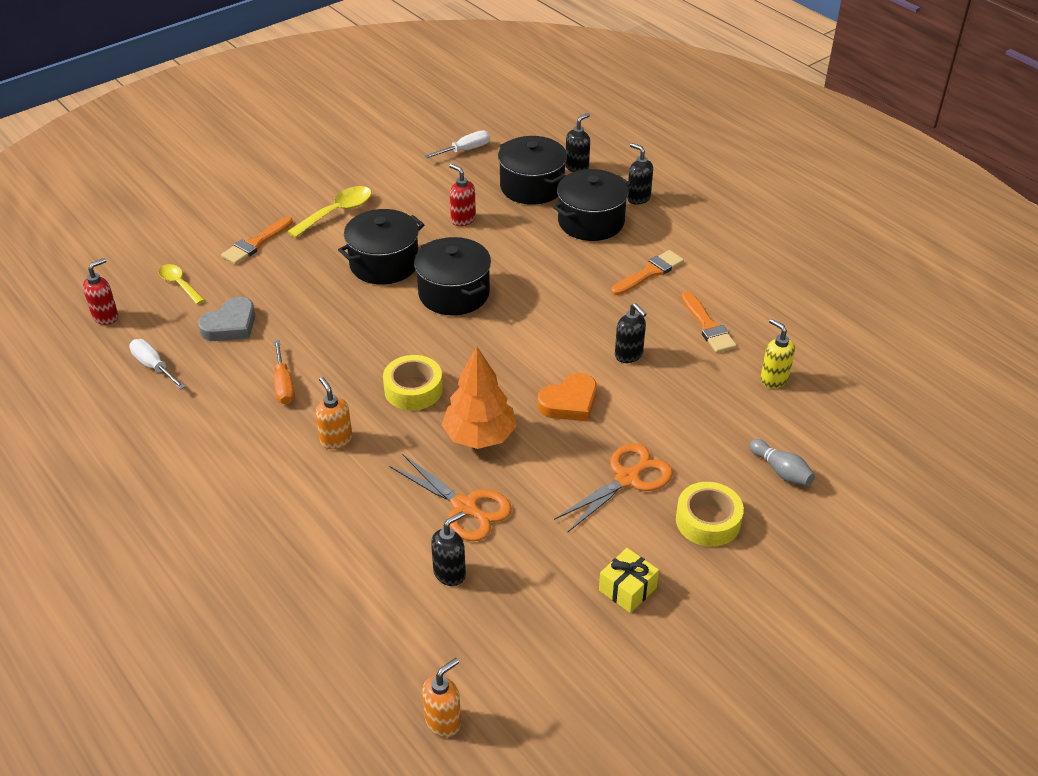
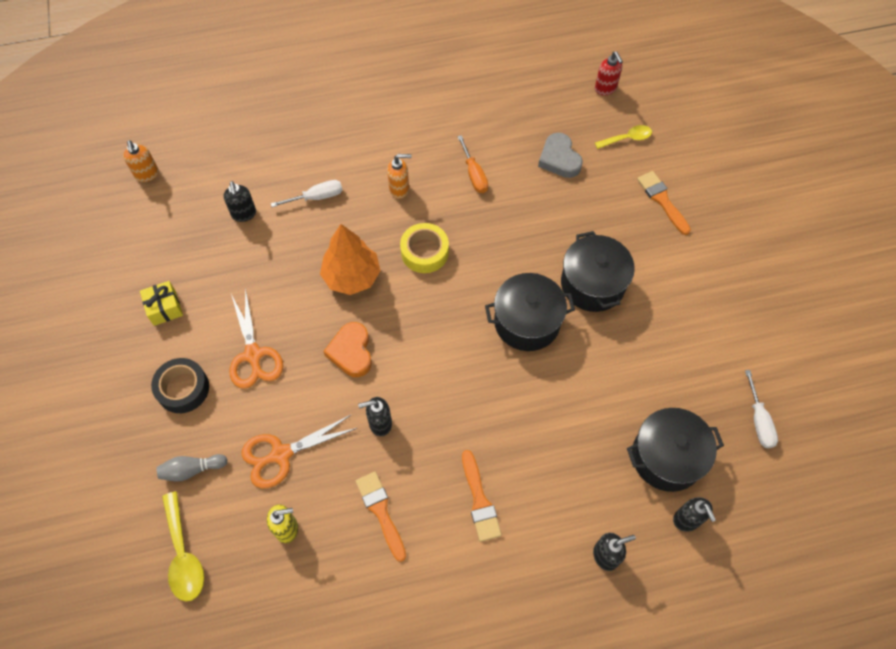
camera: 115 degrees right, 20 degrees up
white screwdriver [129,339,186,389] -> white screwdriver moved to [271,180,342,207]
orange screwdriver [274,340,295,405] -> orange screwdriver turned 120 degrees counterclockwise [457,135,488,193]
yellow spoon [287,186,372,238] -> yellow spoon moved to [162,491,204,602]
orange scissors [389,454,512,541] -> orange scissors moved to [241,415,357,489]
red soap dispenser [449,164,476,226] -> none
black pot [553,169,631,241] -> none
yellow tape [676,482,744,547] -> black tape [151,358,209,413]
orange brush [682,291,737,353] -> orange brush turned 60 degrees clockwise [356,472,406,562]

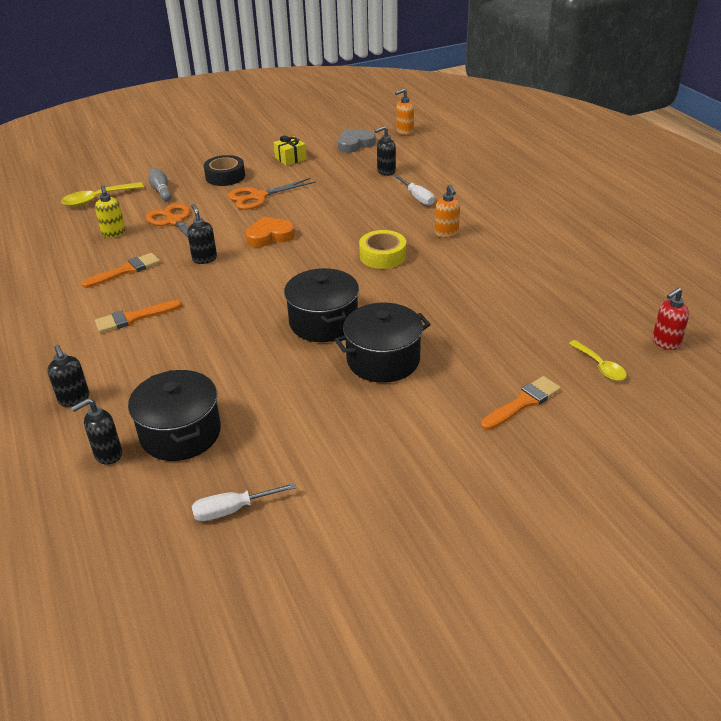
camera: 80 degrees right, 25 degrees down
orange tree [320,224,381,295] -> none
orange screwdriver [457,135,488,193] -> none
grey heart [538,133,583,178] -> grey heart moved to [338,130,376,153]

